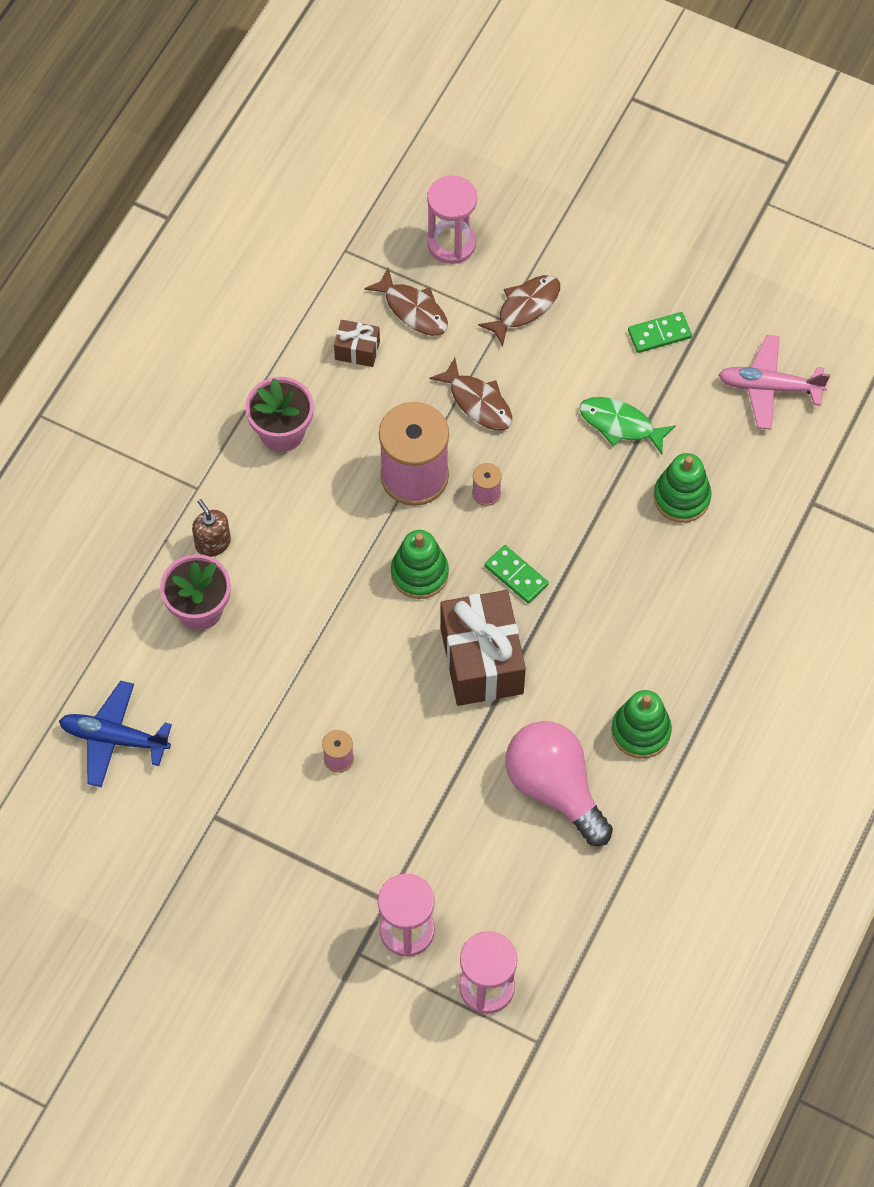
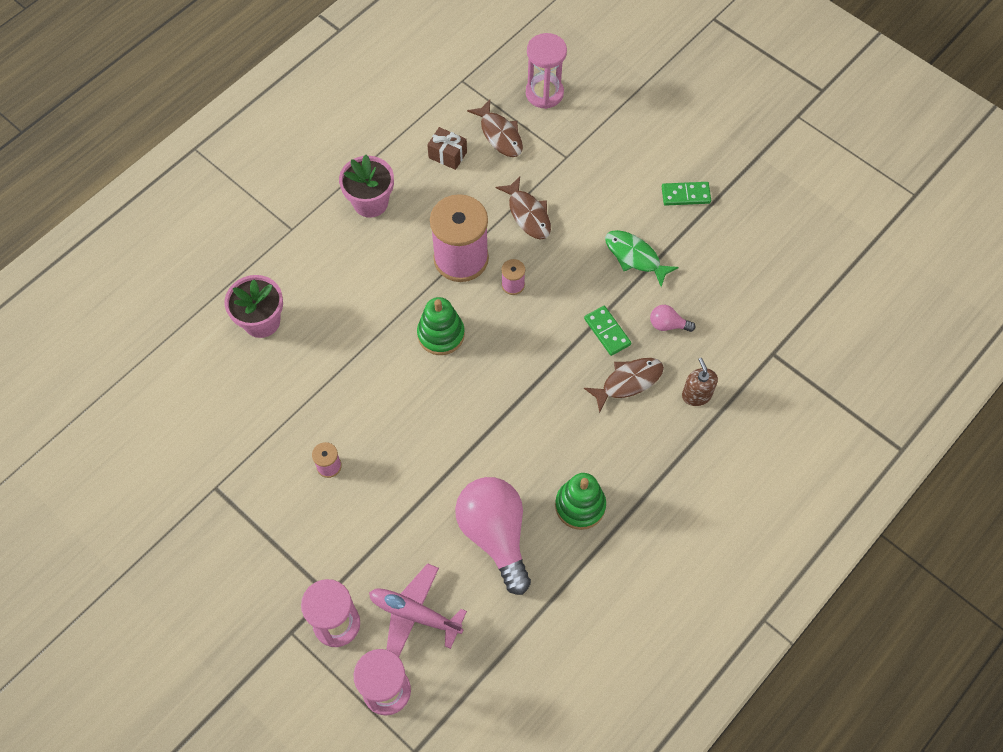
camera: 15 degrees right, 0 degrees up
blue plane [59,681,172,787] -> none
brown soap dispenser [192,499,231,557] -> brown soap dispenser moved to [682,358,718,406]
brown gift [440,590,526,706] -> none
brown fish [478,275,560,347] -> brown fish moved to [584,358,664,413]
green domino [485,545,549,603] -> green domino moved to [584,306,631,356]
green stacking toy [653,453,712,523] -> pink light bulb [650,305,695,332]
pink plane [718,335,830,430] -> pink plane moved to [369,563,467,657]

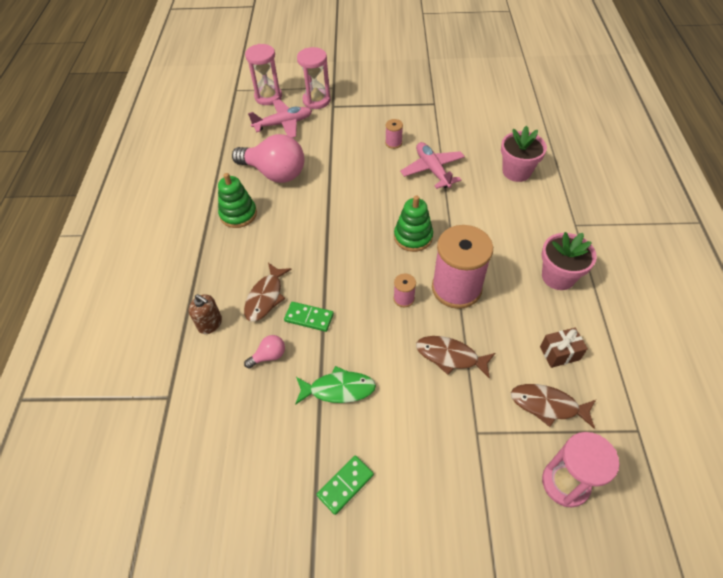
camera: 140 degrees right, 10 degrees down
none -> pink plane [400,142,465,189]

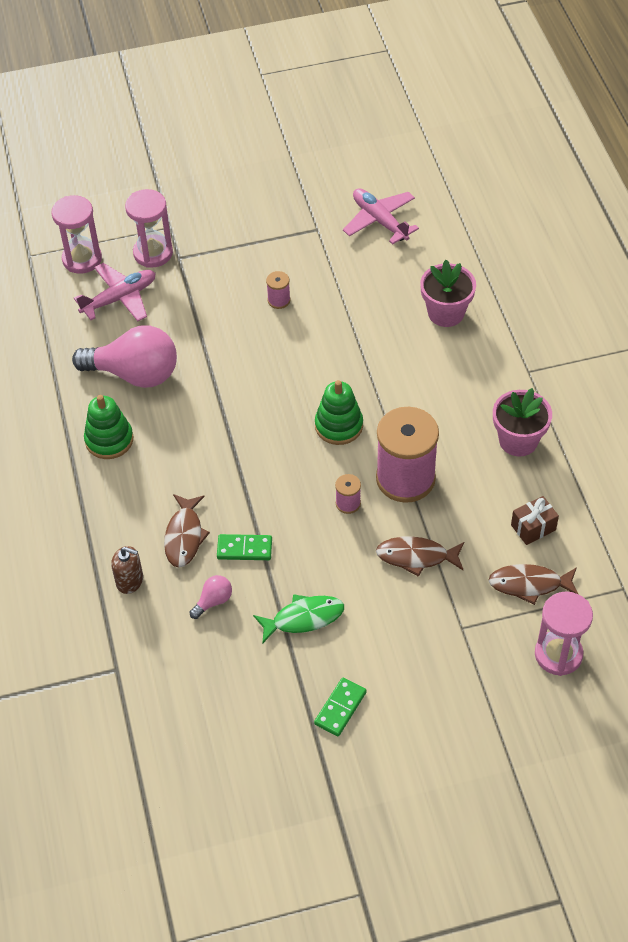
camera: 15 degrees left, 0 degrees up
pink plane [400,142,465,189] -> pink plane moved to [343,188,419,245]

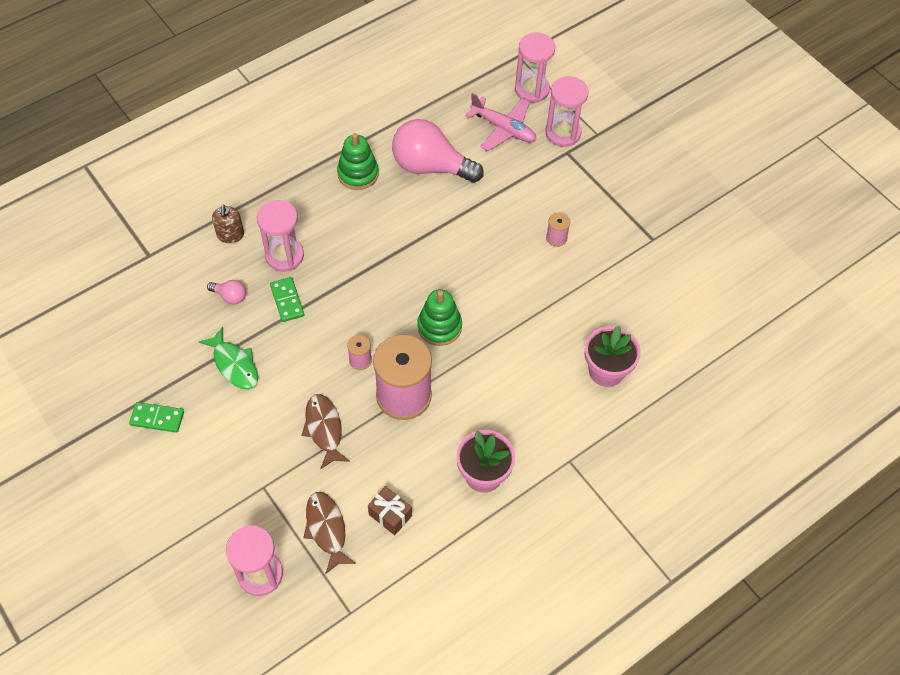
camera: 65 degrees right, 5 degrees up
pink light bulb [72,325,177,388] -> pink light bulb turned 120 degrees clockwise [392,119,484,183]
brown fish [164,494,210,568] -> pink hourglass [257,200,304,272]
pink plane [343,188,419,245] -> none

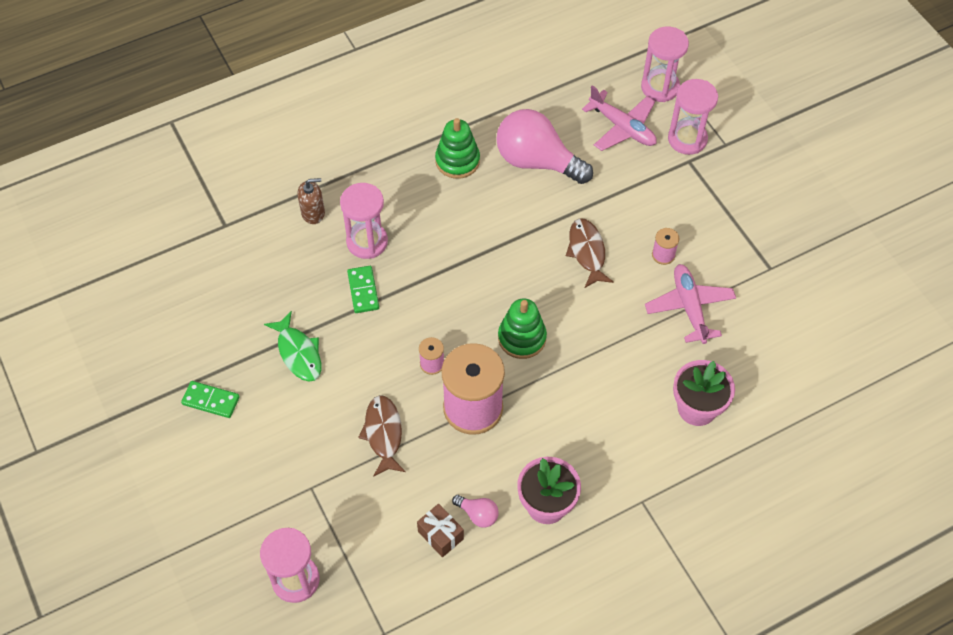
camera: 10 degrees right, 0 degrees up
pink light bulb [207,280,246,305] -> pink light bulb moved to [452,495,499,528]
brown soap dispenser [212,204,244,243] -> brown soap dispenser turned 105 degrees counterclockwise [297,178,325,224]
brown fish [303,492,356,574] -> brown fish moved to [566,218,614,288]
none -> pink plane [645,264,736,344]

